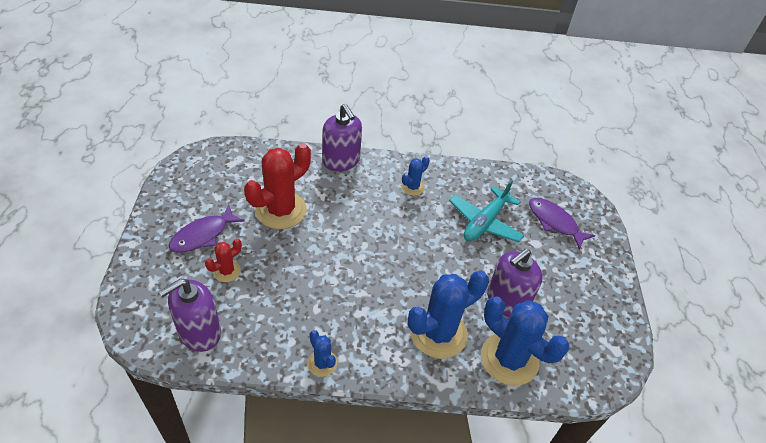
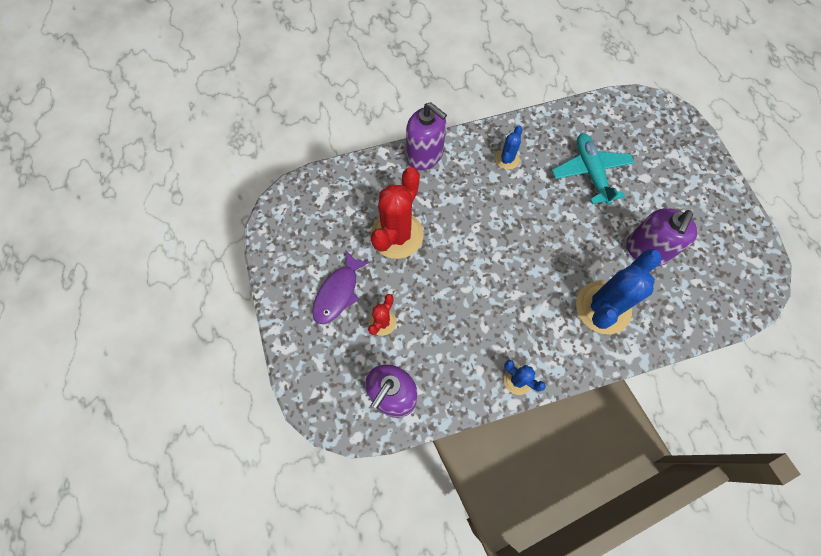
camera: 15 degrees left, 20 degrees up
turquoise plane [449,180,524,242] -> turquoise plane turned 150 degrees clockwise [552,134,635,205]
blue cactus [481,296,569,386] -> none
purple fish [529,198,595,250] -> none

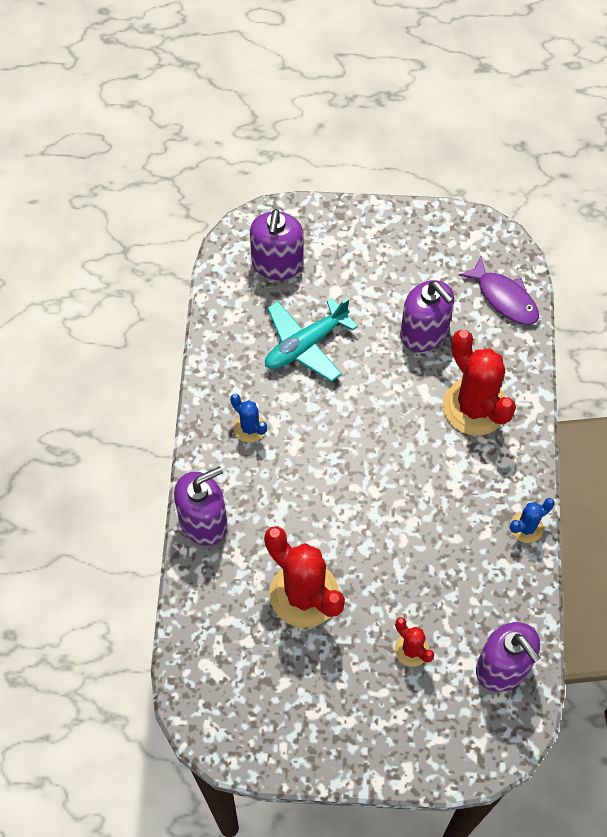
camera: 70 degrees left, 5 degrees down
purple fish [312,251,370,324] -> purple fish moved to [458,256,539,325]
turquoise plane [552,134,635,205] -> turquoise plane turned 45 degrees counterclockwise [265,298,358,382]
blue cactus [576,249,662,334] -> red cactus [443,330,516,436]
none -> purple soap dispenser [250,209,303,280]

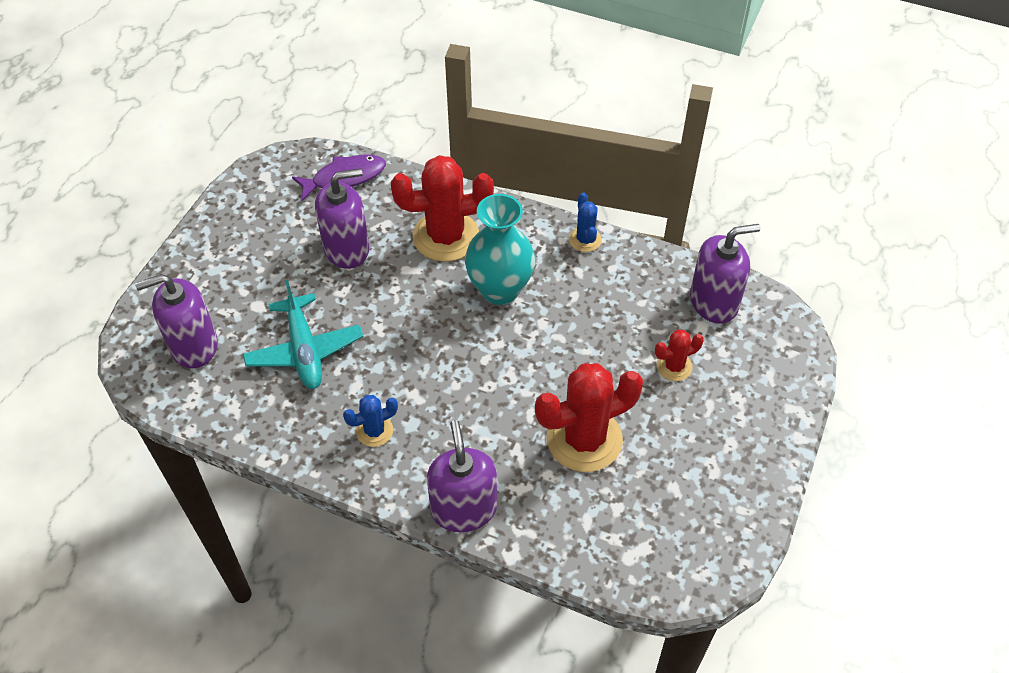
camera: 70 degrees left, 10 degrees down
purple soap dispenser [250,209,303,280] -> purple soap dispenser turned 135 degrees clockwise [135,274,218,368]
none -> turquoise vase [465,194,535,305]

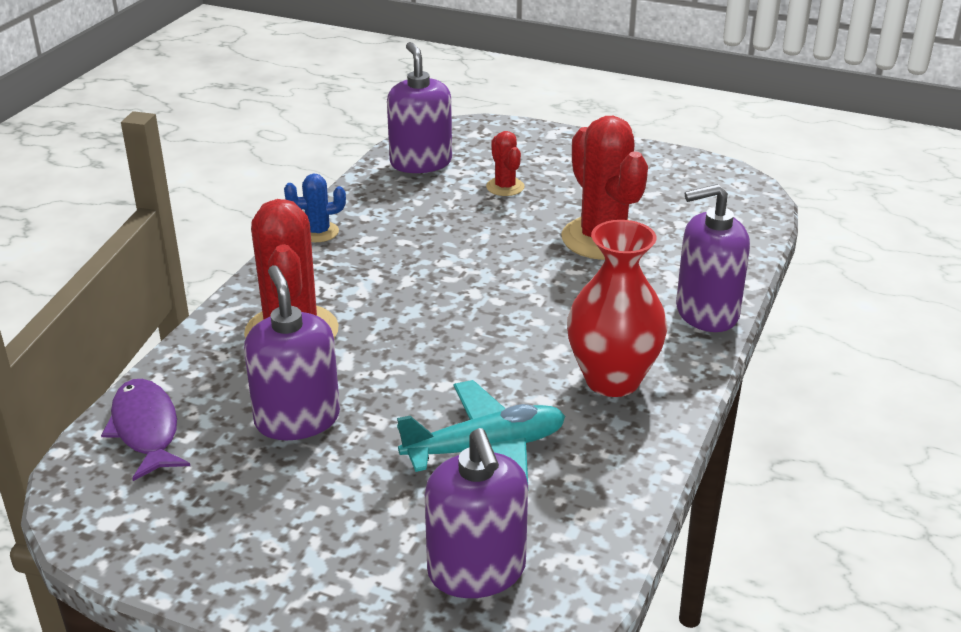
camera: 90 degrees left, 20 degrees down
blue cactus [343,395,398,447] -> red vase [567,220,667,397]
turquoise vase [465,194,535,305] -> none

